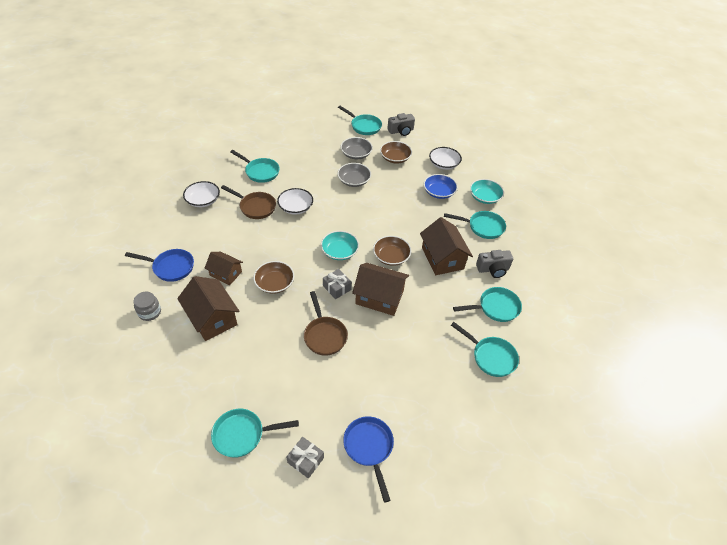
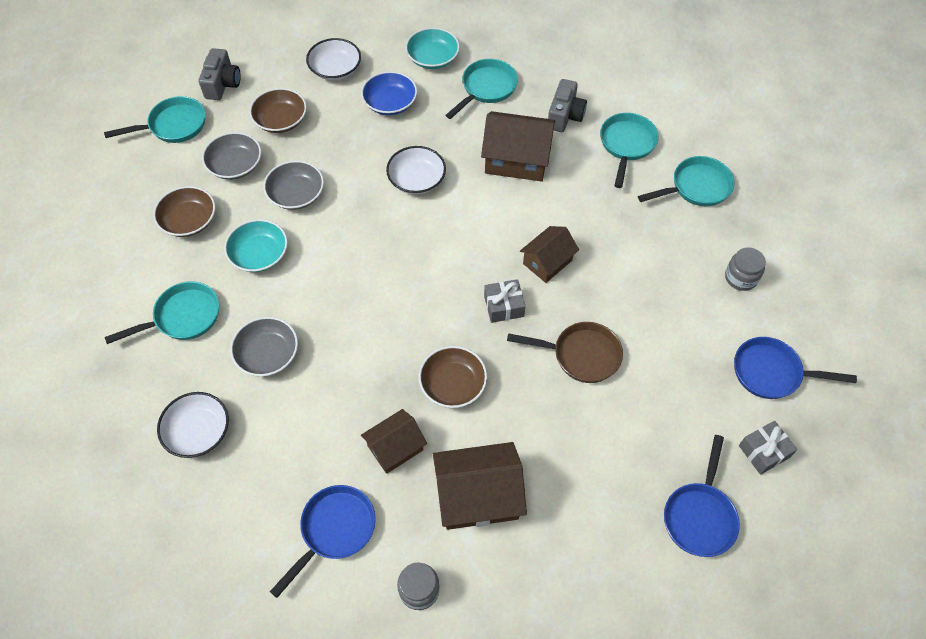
camera: 60 degrees left, 10 degrees up
turquoise pan [211,409,299,458] -> blue pan [664,435,740,557]
brown pan [221,185,276,219] -> grey bowl [230,317,298,377]
white bowl [277,188,313,215] -> white bowl moved to [386,146,446,194]
turquoise bowl [321,231,359,260] -> turquoise bowl moved to [224,219,288,272]
brown house [352,263,409,316] -> brown house [520,226,579,283], size x0.63
brown bowl [373,236,411,266] -> brown bowl moved to [153,186,215,237]
none -> grey jar [725,247,766,291]

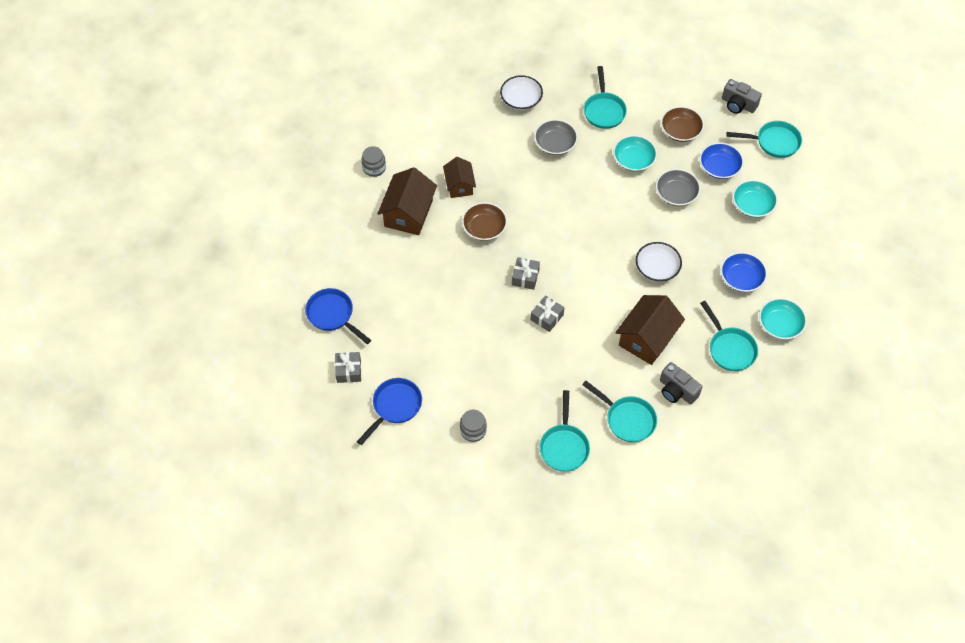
camera: 115 degrees right, 0 degrees up
turquoise pan [104,96,205,143] -> turquoise pan turned 90 degrees counterclockwise [726,121,802,158]
grey camera [199,48,241,100] -> grey camera moved to [722,79,762,114]
grey bowl [202,132,261,180] -> blue bowl [699,142,744,179]
brown bowl [249,88,307,133] -> turquoise bowl [733,180,778,218]
blue pan [270,485,376,598] -> none
white bowl [306,38,361,80] -> none
brown pan [507,322,623,383] -> none
brown house [520,226,579,283] -> grey gift [530,295,564,332]

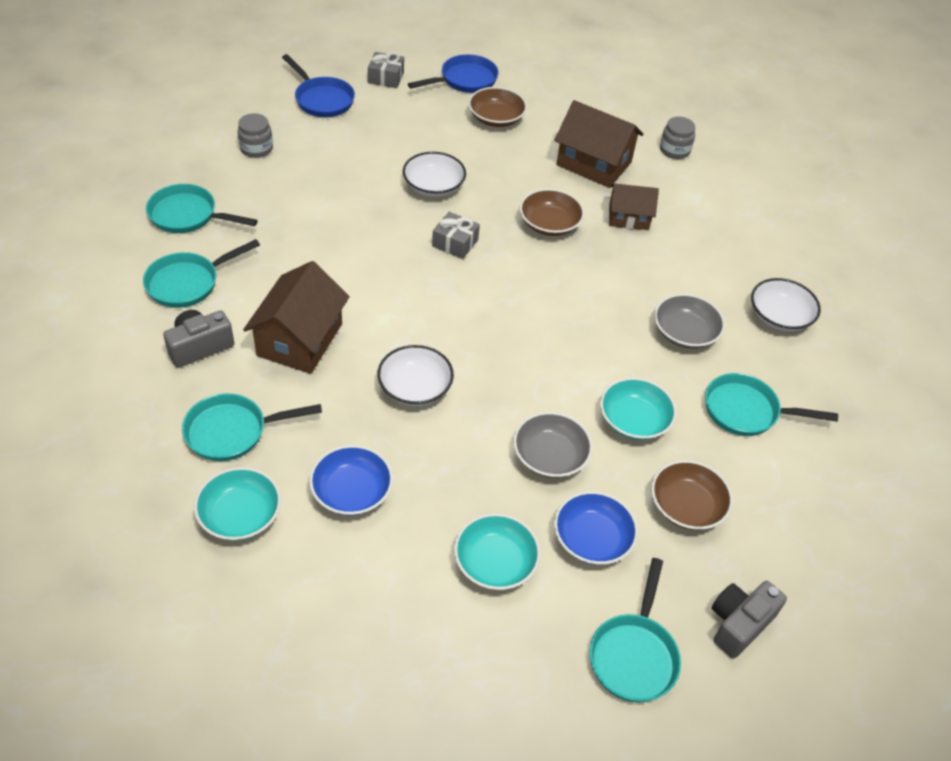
camera: 100 degrees right, 10 degrees down
grey gift [530,295,564,332] -> none
brown house [615,295,685,365] -> brown house turned 60 degrees clockwise [243,261,350,374]
none -> white bowl [403,152,466,197]
none -> brown bowl [468,87,527,127]

